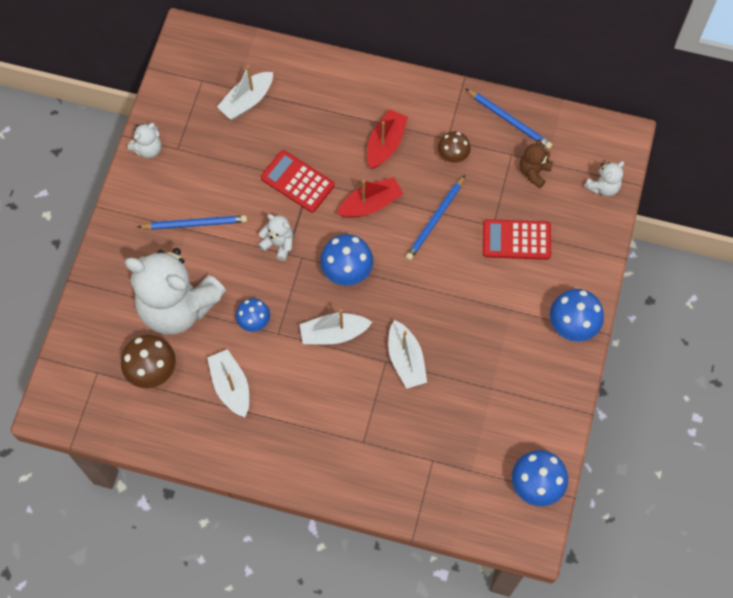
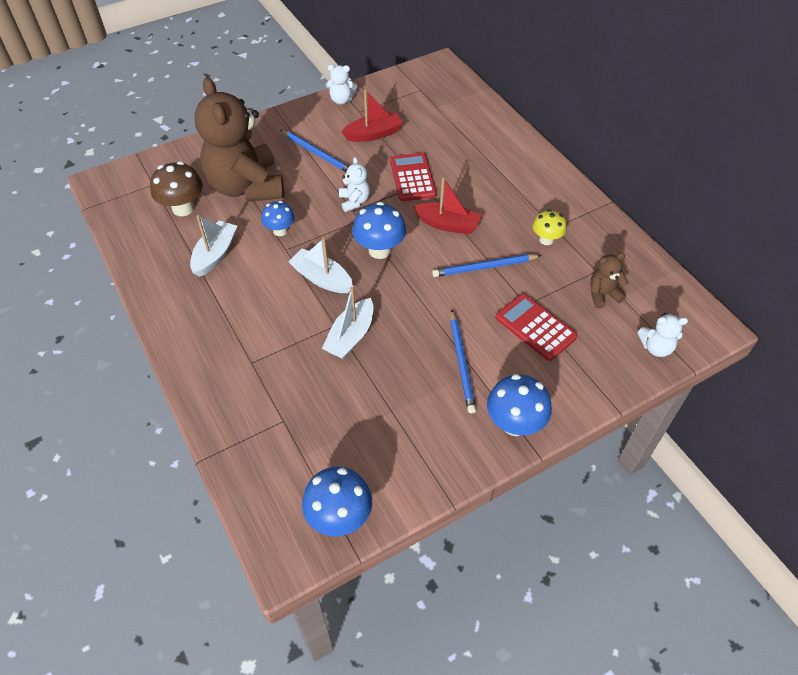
camera: 45 degrees right, 15 degrees down
white teddy bear [125,248,226,335] -> brown teddy bear [194,77,284,202]
white boat [217,65,273,120] -> none
red boat [367,109,408,169] -> red boat moved to [341,90,403,142]
brown mushroom [438,131,471,163] -> yellow mushroom [533,209,567,245]
blue pencil [466,89,553,149] -> blue pencil moved to [450,310,476,413]

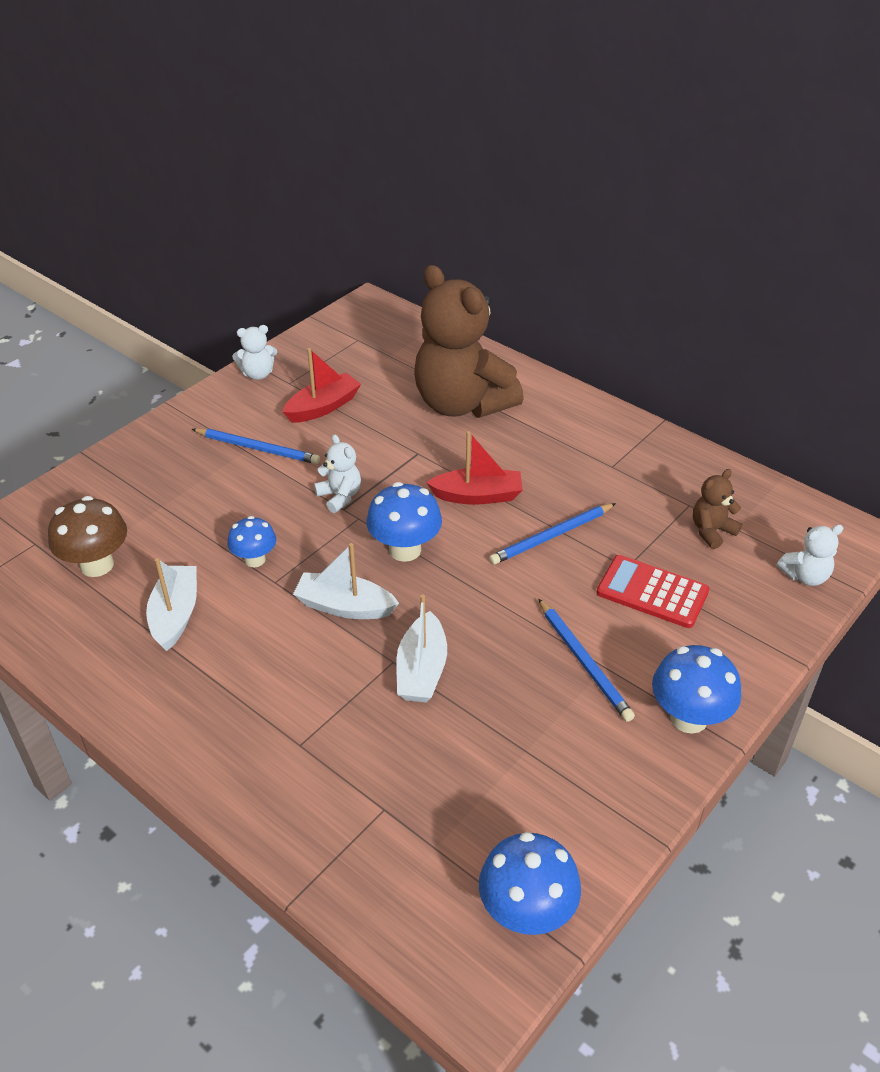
camera: 20 degrees left, 10 degrees down
brown teddy bear [194,77,284,202] -> brown teddy bear moved to [414,265,524,418]
red calculator [390,153,437,201] -> none
yellow mushroom [533,209,567,245] -> none

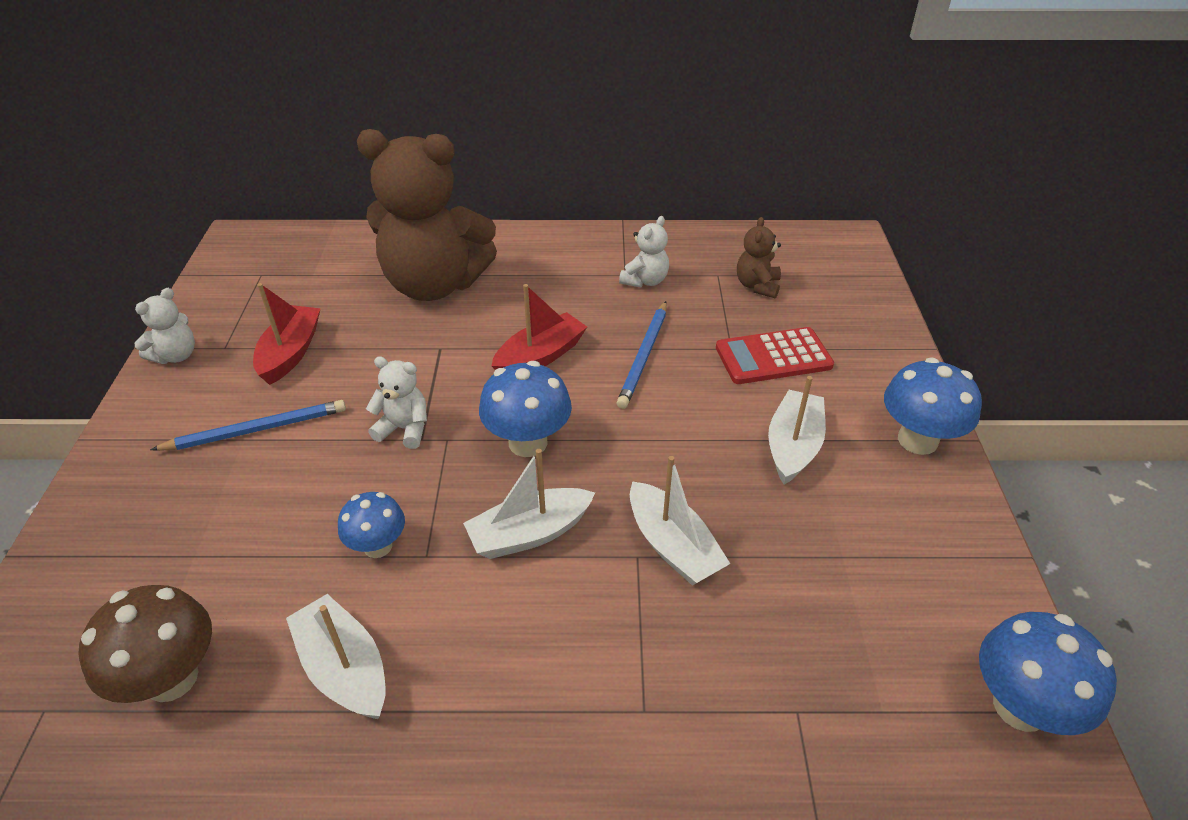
camera: 40 degrees left, 0 degrees up
blue pencil [538,598,635,722] -> white boat [768,376,826,485]
white teddy bear [777,525,843,586] -> white teddy bear moved to [619,216,669,287]

